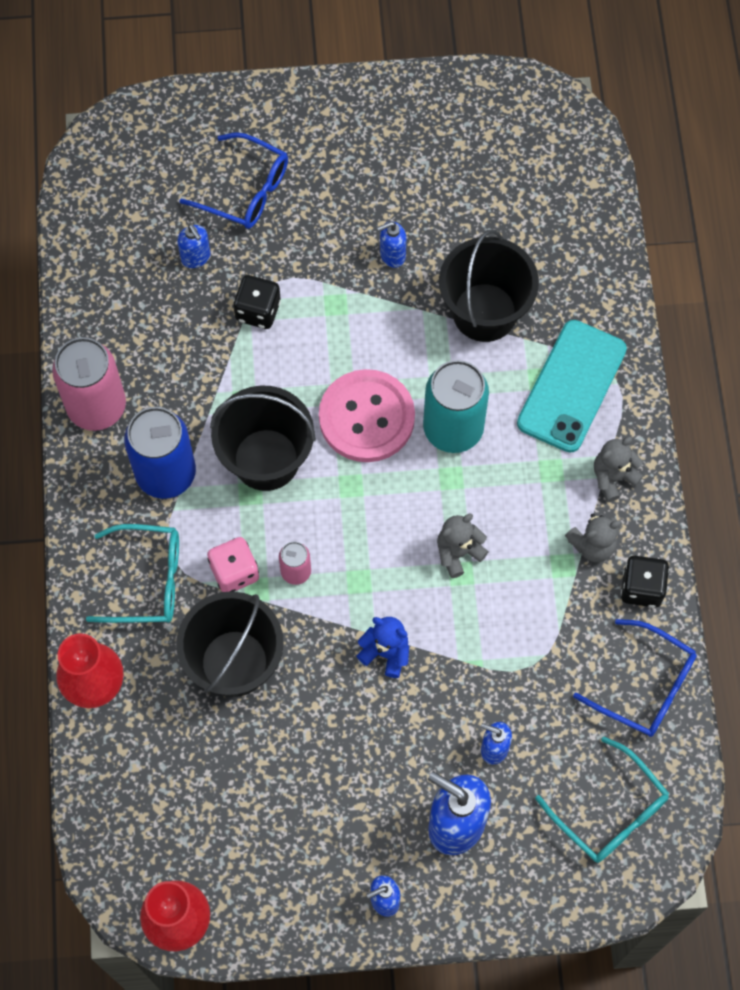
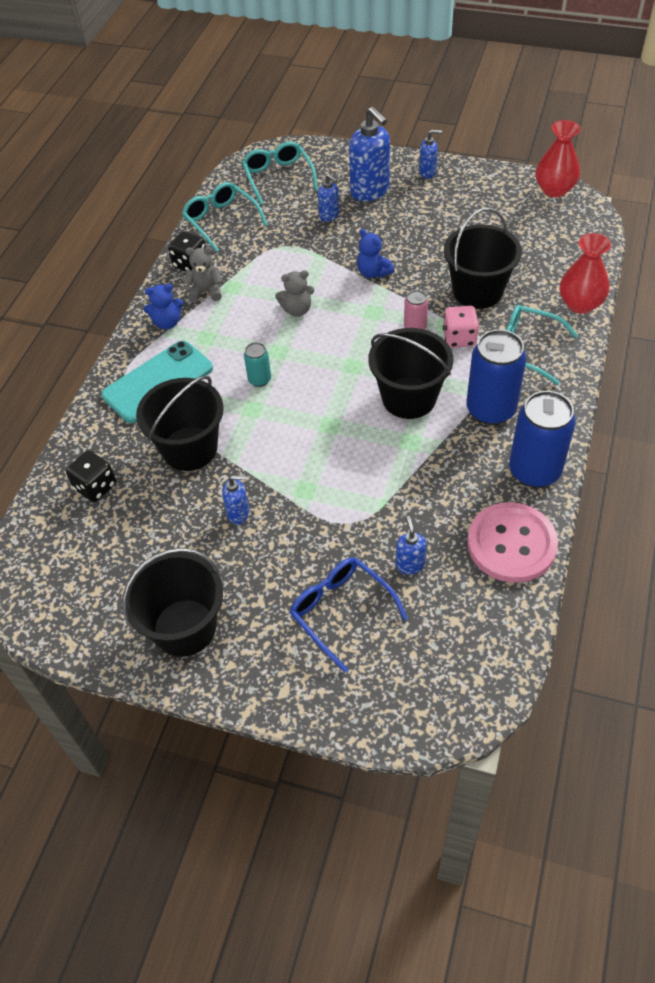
camera: 155 degrees left, 15 degrees down
pink can [52,337,126,431] -> blue can [509,391,576,488]
black dice [233,275,281,329] -> black dice moved to [66,450,116,502]
pink button [319,369,415,462] -> pink button moved to [467,502,558,583]
turquoise can [423,360,489,453] -> turquoise can [244,342,271,387], size x0.49
blue glasses [573,619,697,737] -> turquoise glasses [182,182,268,252]
grey teddy bear [594,437,643,502] -> blue teddy bear [143,284,183,330]
none -> black bucket [122,548,223,657]

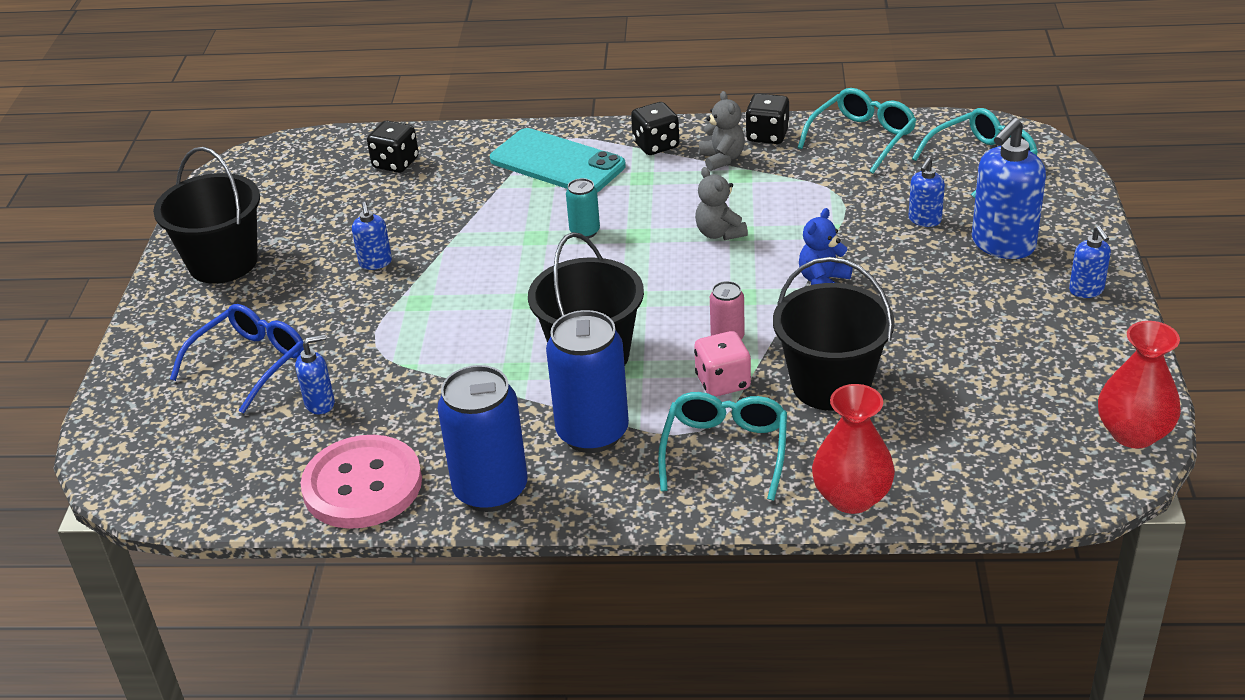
camera: 75 degrees right, 15 degrees down
black bucket [136,375,224,471] -> none
blue teddy bear [143,284,183,330] -> black dice [631,102,679,155]

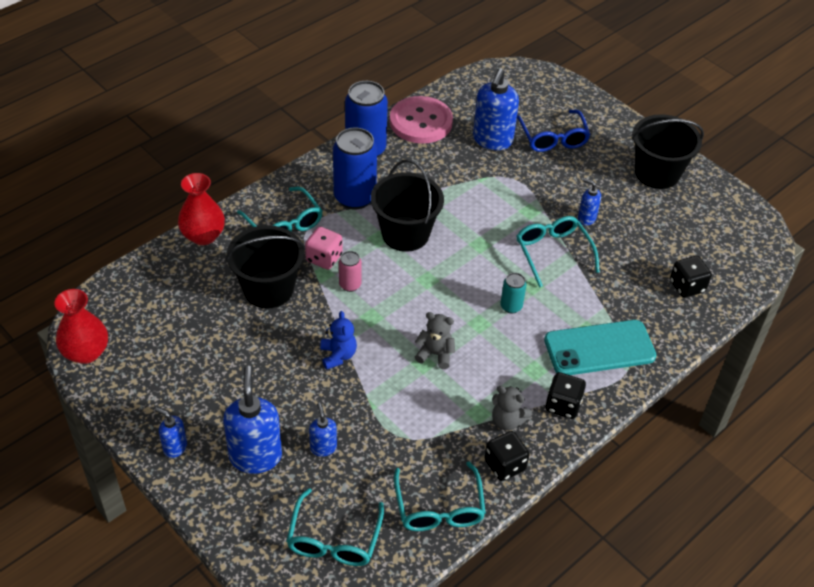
camera: 130 degrees right, 10 degrees up
blue soap dispenser [295,334,335,415] -> blue soap dispenser [473,68,519,150], size x1.93
none -> turquoise glasses [516,216,600,288]

